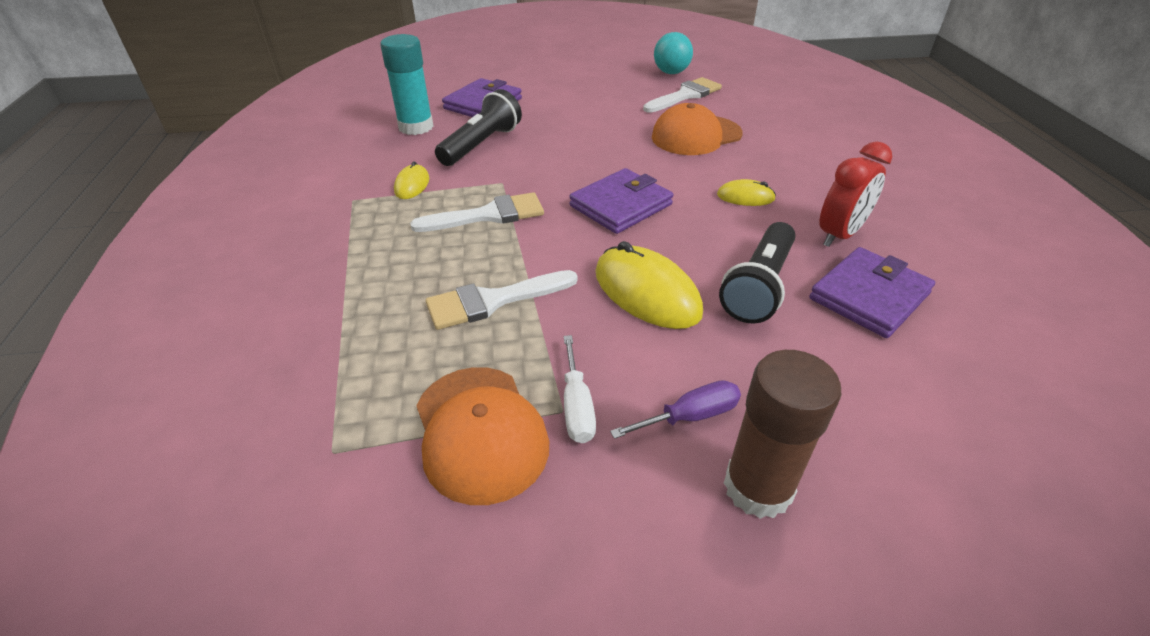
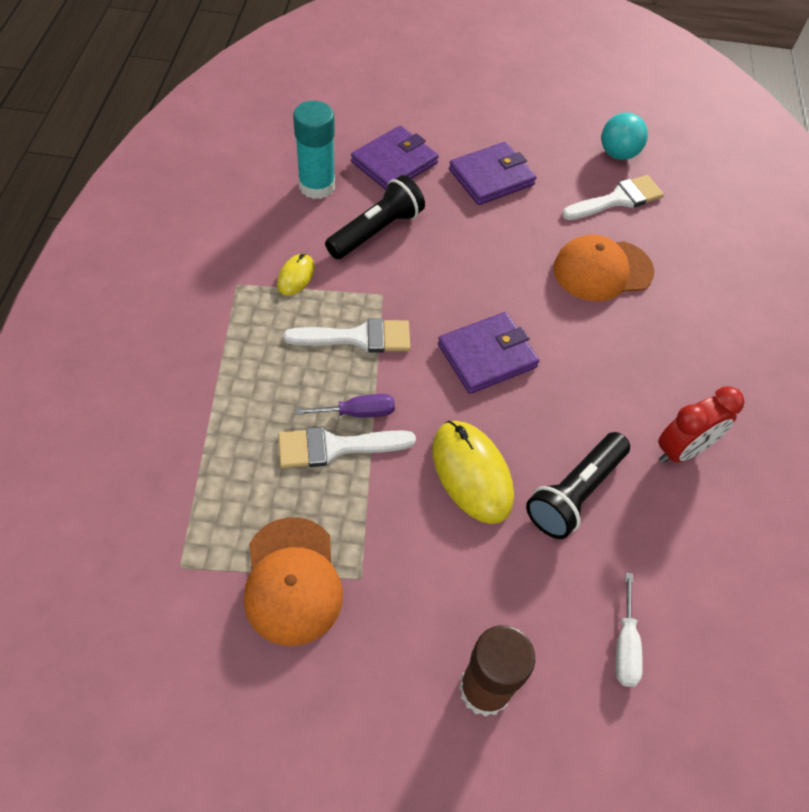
camera: 10 degrees right, 15 degrees up
white screwdriver [564,335,596,443] -> white screwdriver moved to [615,573,643,687]
purple screwdriver [610,380,741,439] -> purple screwdriver moved to [295,394,395,417]
yellow mouse [717,179,776,206] -> none
purple wallet [809,247,935,338] -> purple wallet moved to [449,142,536,205]

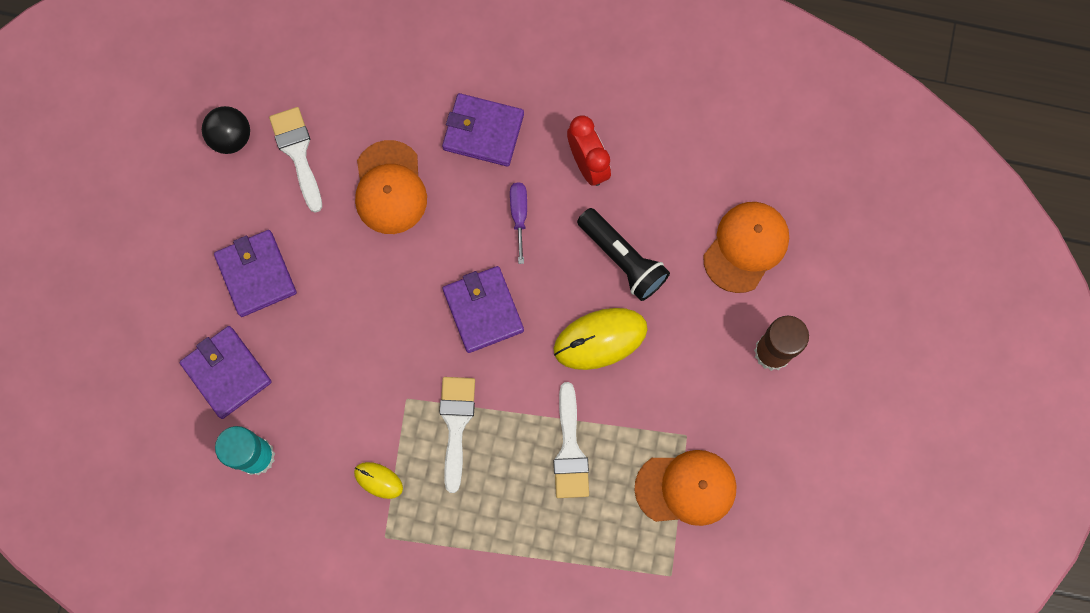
camera: 80 degrees left, 20 degrees up
purple screwdriver [295,394,395,417] -> purple screwdriver moved to [510,183,527,264]
black flashlight [325,175,425,259] -> none
turquoise ball [601,112,648,160] -> black ball [202,106,250,154]
white screwdriver [615,573,643,687] -> orange cap [703,202,789,293]
none -> purple wallet [442,93,524,166]

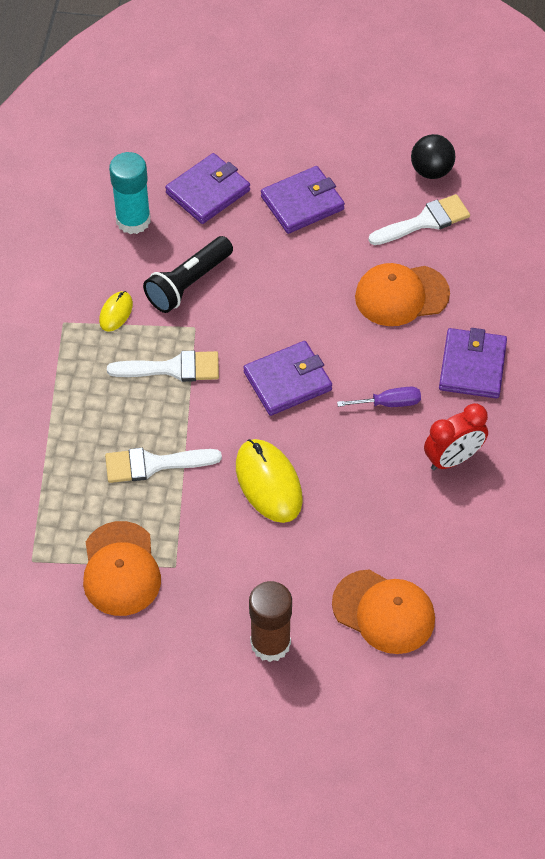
camera: 85 degrees right, 20 degrees down
black flashlight [577,208,670,301] -> black flashlight moved to [143,236,233,313]

